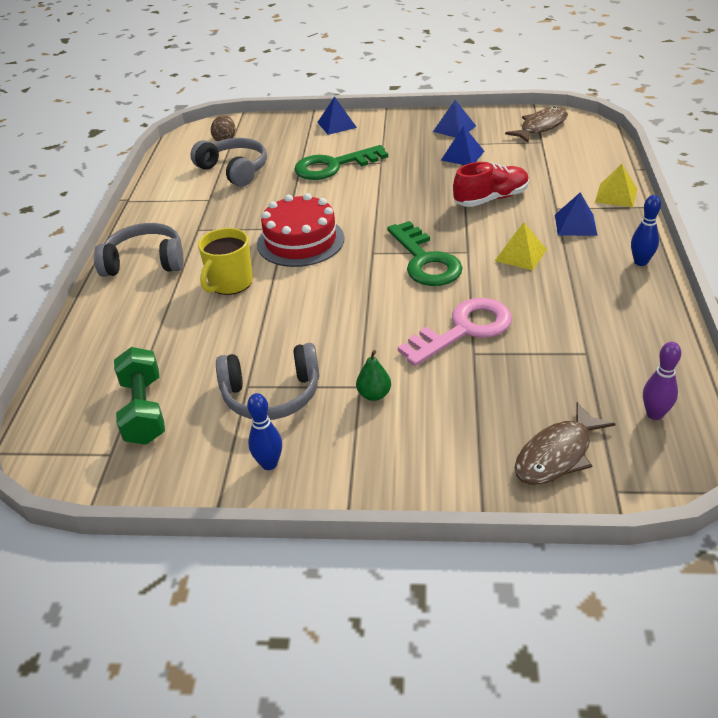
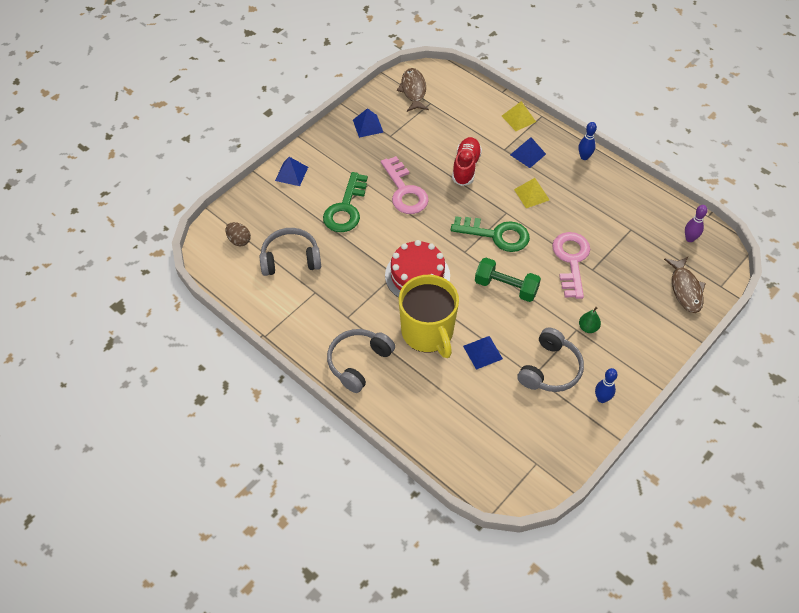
camera: 55 degrees left, 15 degrees up
green dumbbell [114,347,165,445] -> green dumbbell moved to [475,258,541,302]
yellow mug [198,228,253,295] -> yellow mug [398,275,459,358], size x1.62
blue pyramid [441,126,485,165] -> blue pyramid moved to [463,336,503,370]
none -> pink key [381,156,429,214]

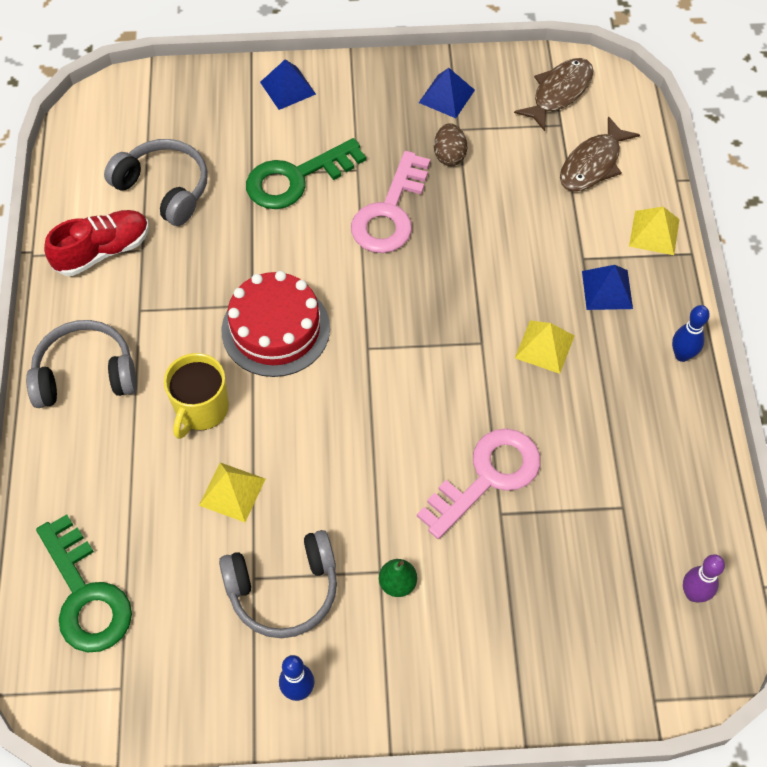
camera: 45 degrees right, 5 degrees up
brown egg [225,222,251,247] -> brown egg moved to [434,123,467,166]
yellow mug [398,275,459,358] -> yellow mug [164,353,229,439], size x0.62
green key [451,216,530,252] -> green key moved to [36,514,132,653]
red shoe [452,137,482,186] -> red shoe moved to [44,210,149,276]
blue pyramid [463,336,503,370] -> yellow pyramid [199,463,265,522]
green dumbbell [475,258,541,302] -> none
brown fish [664,257,706,313] -> brown fish moved to [560,116,640,191]

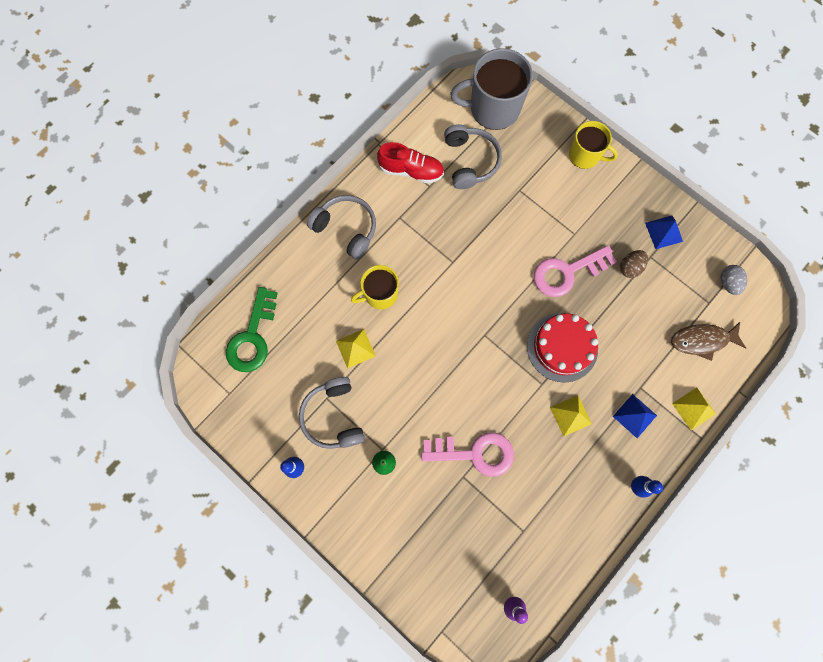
camera: 45 degrees right, 15 degrees up
grey headphones [219,530,337,638] -> grey headphones turned 45 degrees clockwise [299,377,365,449]
red cake [222,271,330,377] -> red cake moved to [527,313,598,383]
green key [246,138,366,209] -> none
blue pyramid [260,59,316,110] -> yellow mug [569,121,618,169]
brown fish [514,58,593,131] -> grey egg [721,265,747,295]
none -> grey mug [450,48,533,130]

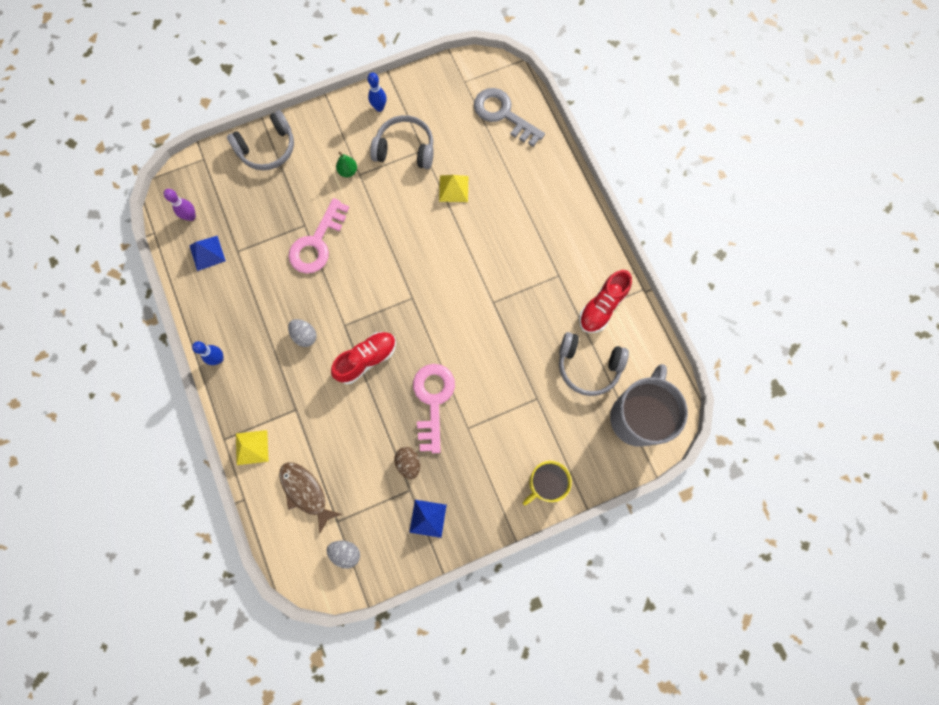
camera: 115 degrees right, 0 degrees up
green key [226,287,278,372] -> grey key [474,88,545,147]
grey headphones [307,195,376,260] -> grey headphones moved to [227,110,294,171]
yellow mug [351,265,399,310] -> none
red cake [527,313,598,383] -> red shoe [331,332,396,384]
yellow pyramid [550,395,592,436] -> grey egg [288,319,317,347]
blue pyramid [613,394,657,438] -> blue pyramid moved to [189,236,226,271]
brown fish [671,322,746,361] -> brown fish turned 60 degrees counterclockwise [279,462,342,534]

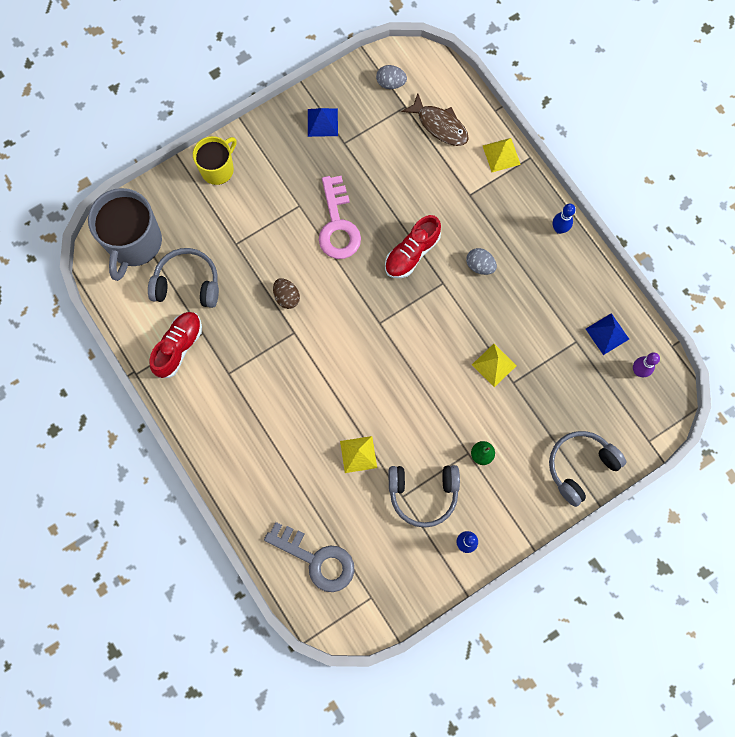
camera: 170 degrees right, 0 degrees up
pink key [289,198,349,274] -> yellow pyramid [472,344,516,387]
brown egg [394,447,420,479] -> brown egg moved to [273,278,300,309]

